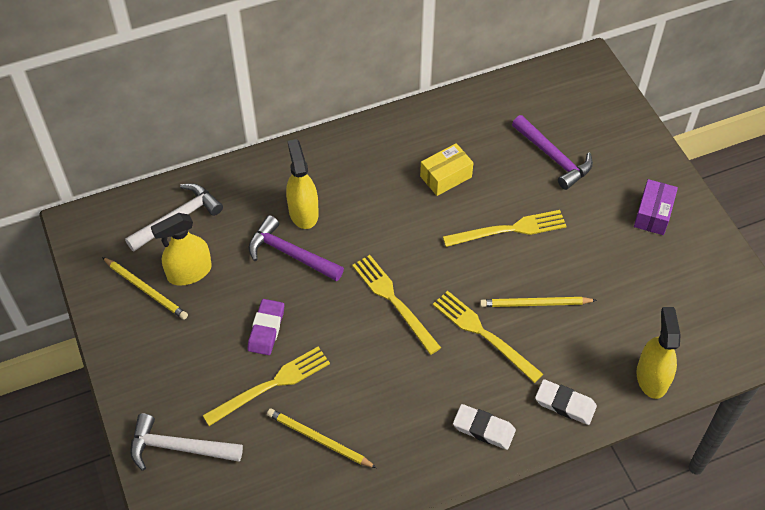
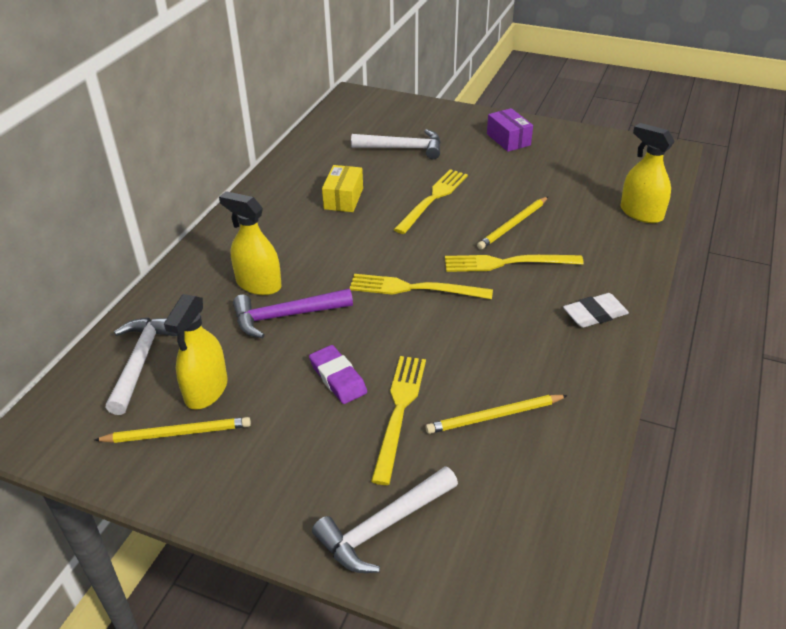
camera: 45 degrees left, 15 degrees down
purple hammer [512,115,593,190] -> white hammer [351,129,441,159]
white eraser [535,379,597,425] -> none

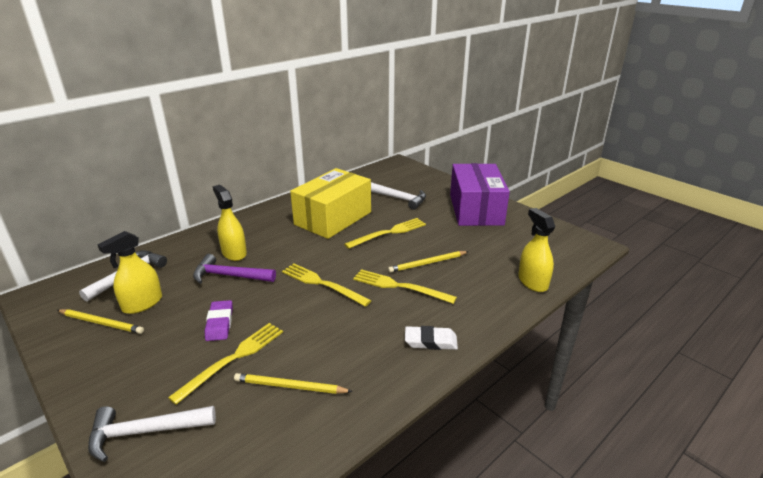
camera: 25 degrees right, 10 degrees down
yellow box [322,165,363,212] -> yellow box [290,168,371,239], size x2.16
purple box [487,108,533,152] -> purple box [450,163,510,226], size x2.16

